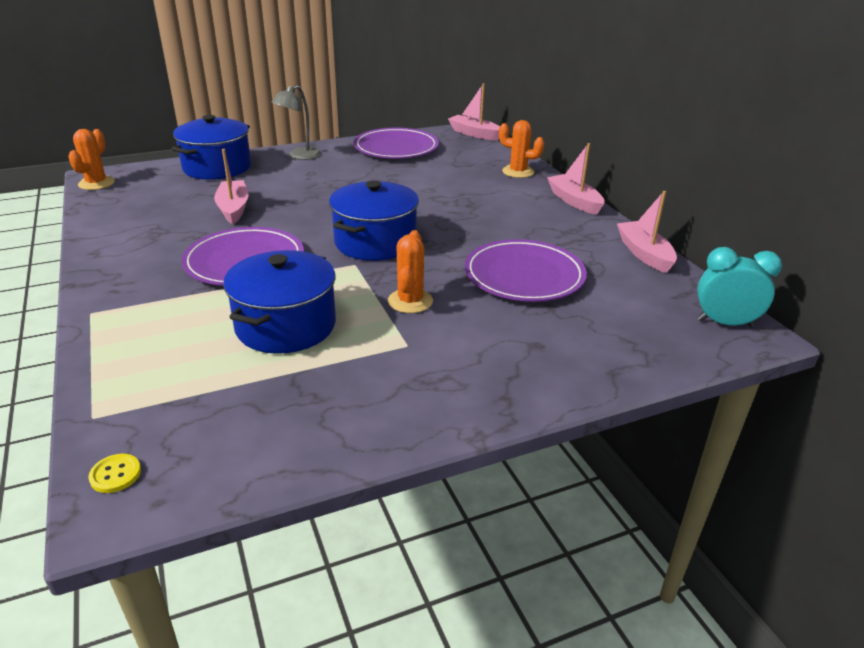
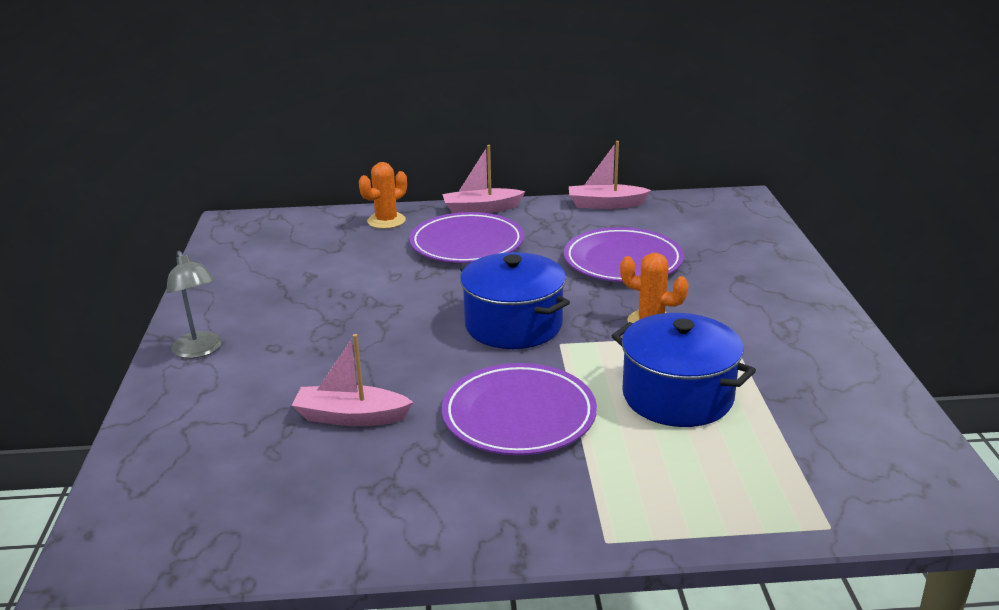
camera: 70 degrees left, 5 degrees down
orange cactus [68,129,115,190] -> none
yellow button [89,454,141,493] -> none
blue pot [172,115,251,180] -> none
purple plate [353,128,439,158] -> purple plate moved to [409,212,524,263]
pink boat [448,84,500,140] -> none
turquoise clock [697,247,782,327] -> none

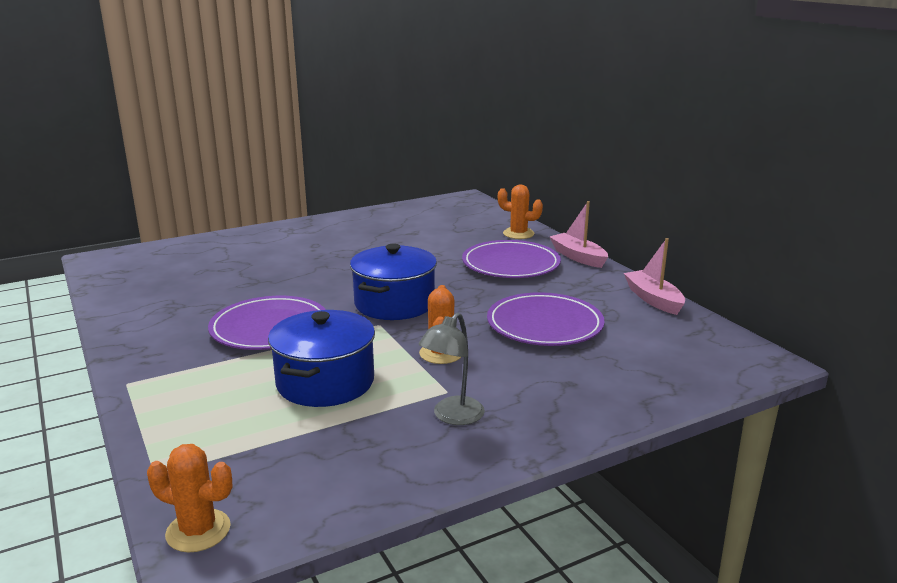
camera: 65 degrees right, 5 degrees down
grey lamp [166,251,222,358] -> grey lamp moved to [418,312,485,425]
pink boat [291,334,413,426] -> none
none -> orange cactus [147,444,232,553]

